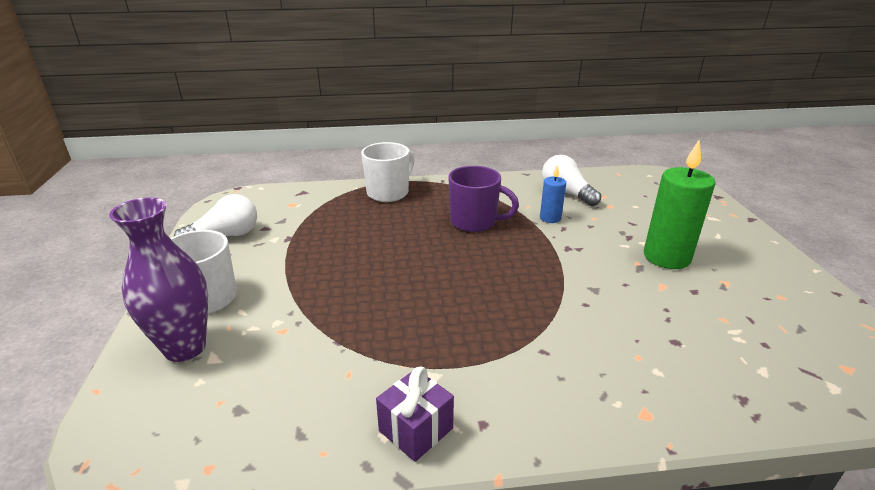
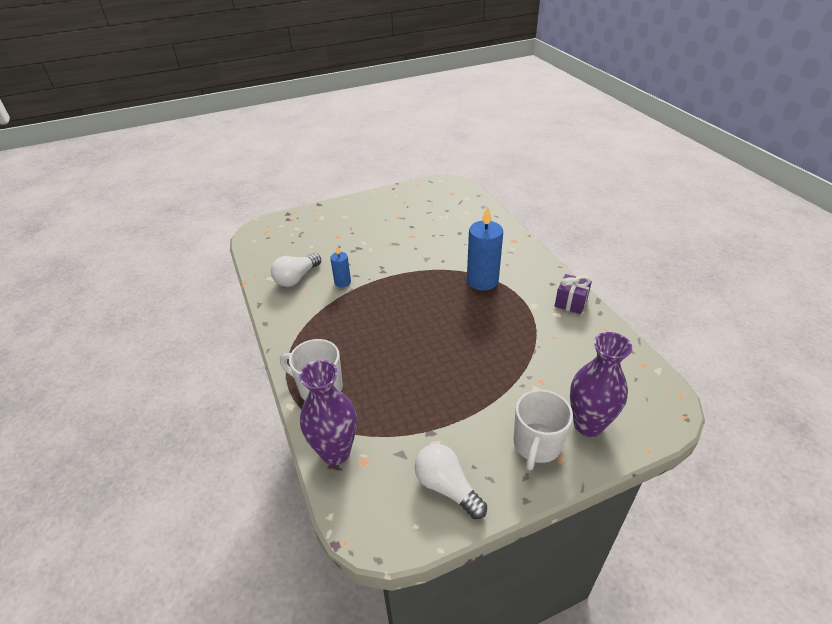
camera: 105 degrees left, 10 degrees up
purple mug [448,166,519,232] -> none
green candle [644,140,716,269] -> none
none -> purple vase [299,360,357,465]
none -> blue candle [467,206,503,291]

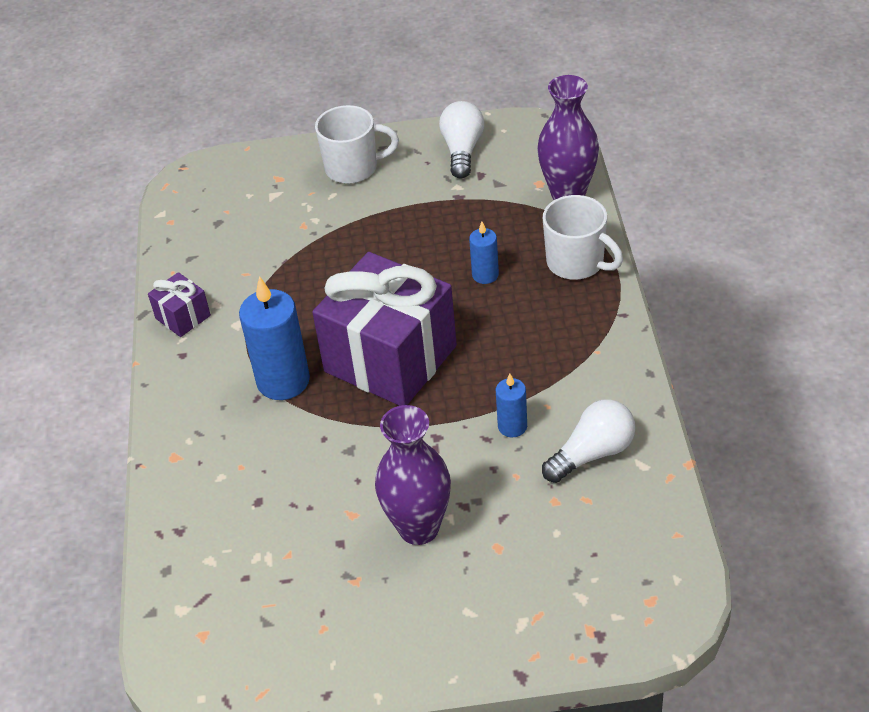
camera: 160 degrees left, 5 degrees up
white light bulb [415,444,487,519] -> white light bulb turned 150 degrees counterclockwise [439,101,484,179]
white mug [513,390,573,470] -> white mug turned 45 degrees clockwise [315,105,399,184]
purple vase [570,332,632,437] -> purple vase moved to [375,405,451,545]
none -> purple gift [312,252,457,406]
none -> blue candle [469,222,499,284]

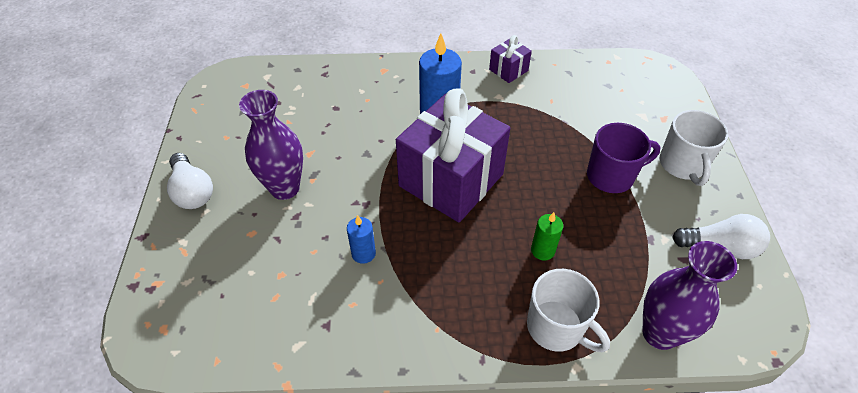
camera: 90 degrees right, 5 degrees up
blue candle [469,222,499,284] -> green candle [531,212,563,260]
white light bulb [542,399,635,483] -> white light bulb moved to [167,153,213,209]
white mug [543,195,623,280] -> white mug turned 90 degrees counterclockwise [527,269,610,352]
none -> purple mug [587,123,660,193]

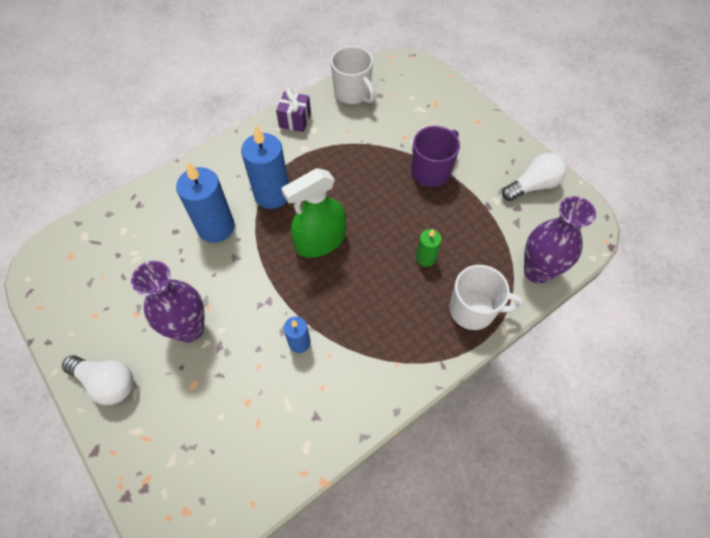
camera: 35 degrees left, 10 degrees up
purple gift [396,88,510,222] -> green spray bottle [281,168,346,258]
white mug [660,110,728,186] -> white mug moved to [331,46,375,104]
none -> blue candle [176,161,235,243]

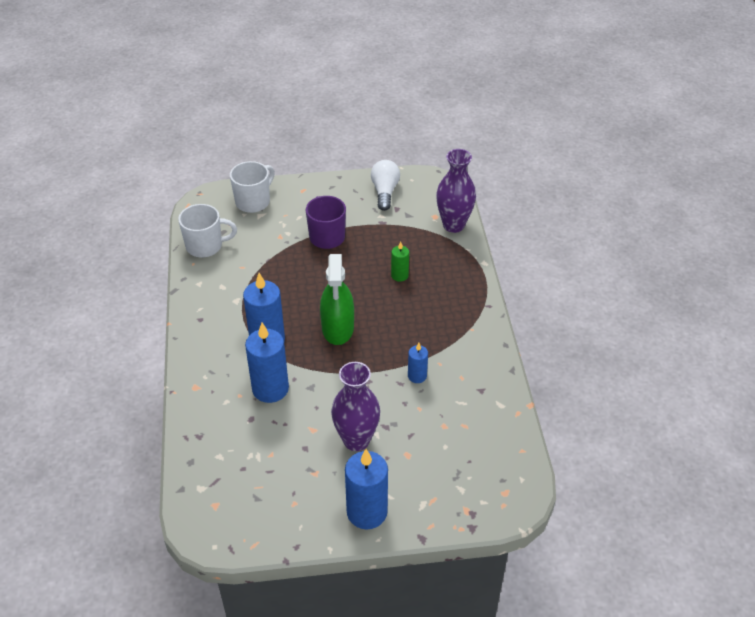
camera: 60 degrees left, 15 degrees down
white light bulb [62,355,134,405] -> blue candle [345,449,388,529]
purple gift [276,88,311,132] -> none
white mug [449,265,524,330] -> white mug moved to [230,161,275,213]

